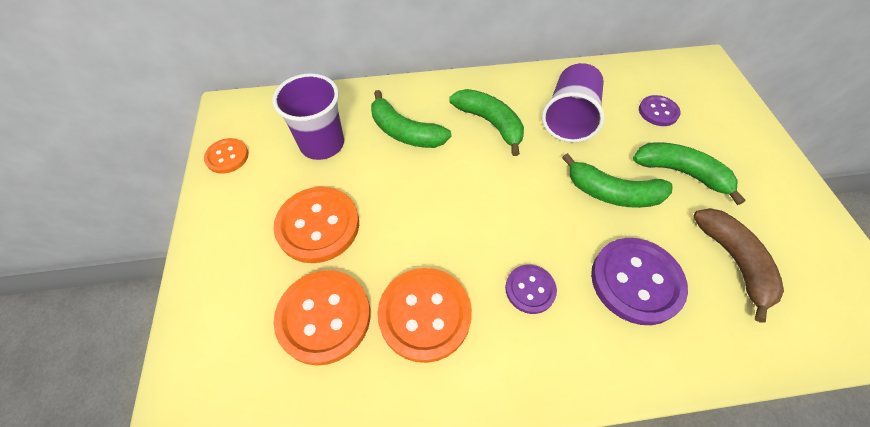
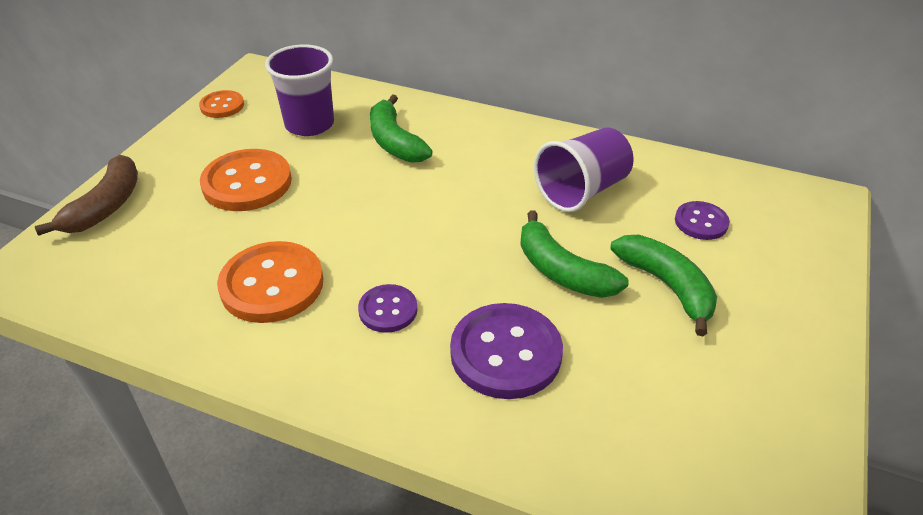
camera: 30 degrees right, 15 degrees down
orange button [274,270,371,366] -> none
green banana [449,89,524,156] -> none
brown banana [693,208,784,323] -> brown banana moved to [35,155,138,236]

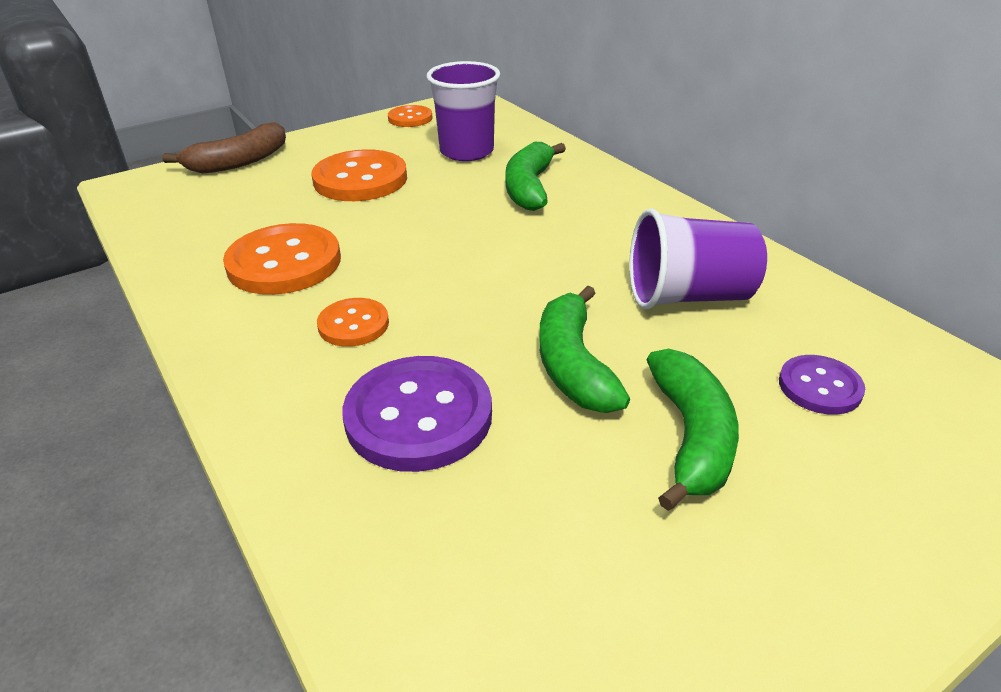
camera: 35 degrees right, 5 degrees down
purple button [358,284,418,333] -> orange button [317,298,389,347]

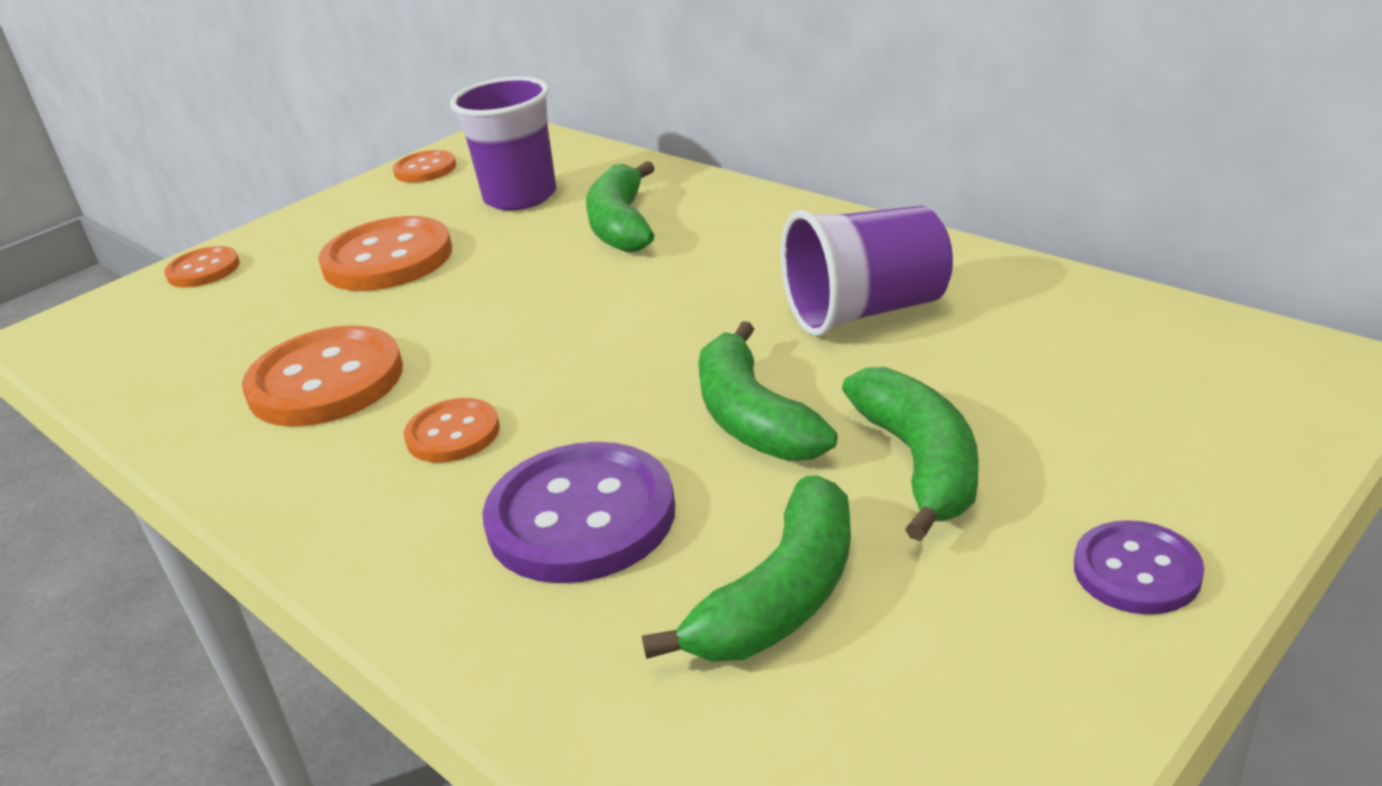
camera: 10 degrees left, 5 degrees down
brown banana [162,122,286,174] -> orange button [164,246,240,287]
purple button [779,355,865,415] -> purple button moved to [1074,520,1204,615]
none -> green banana [642,475,851,662]

